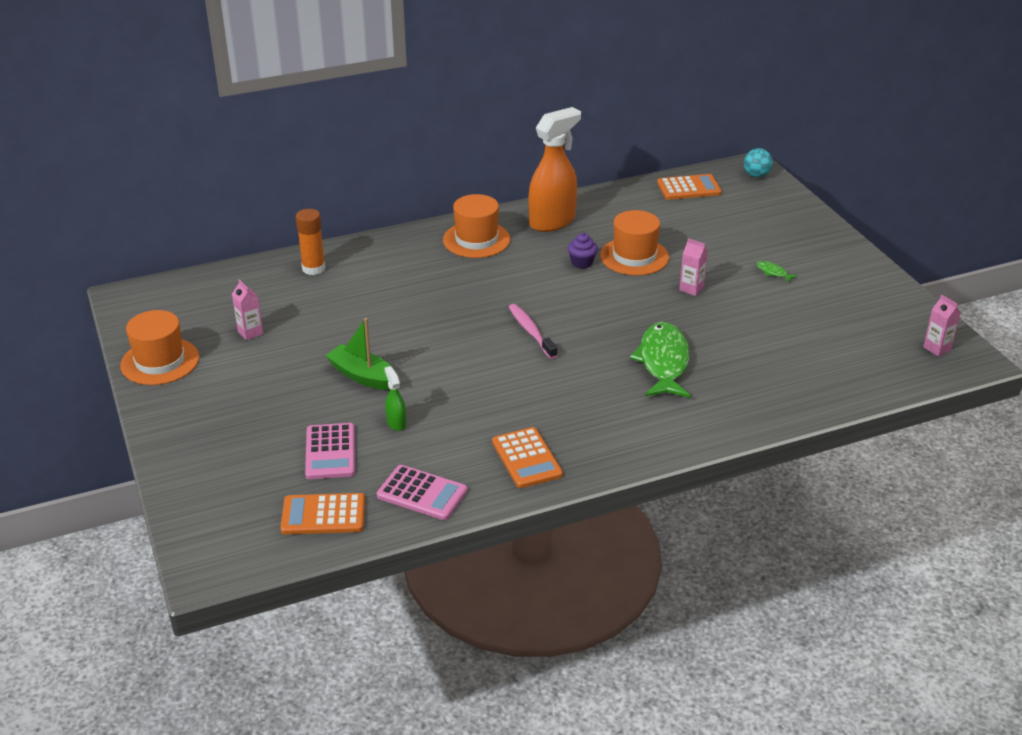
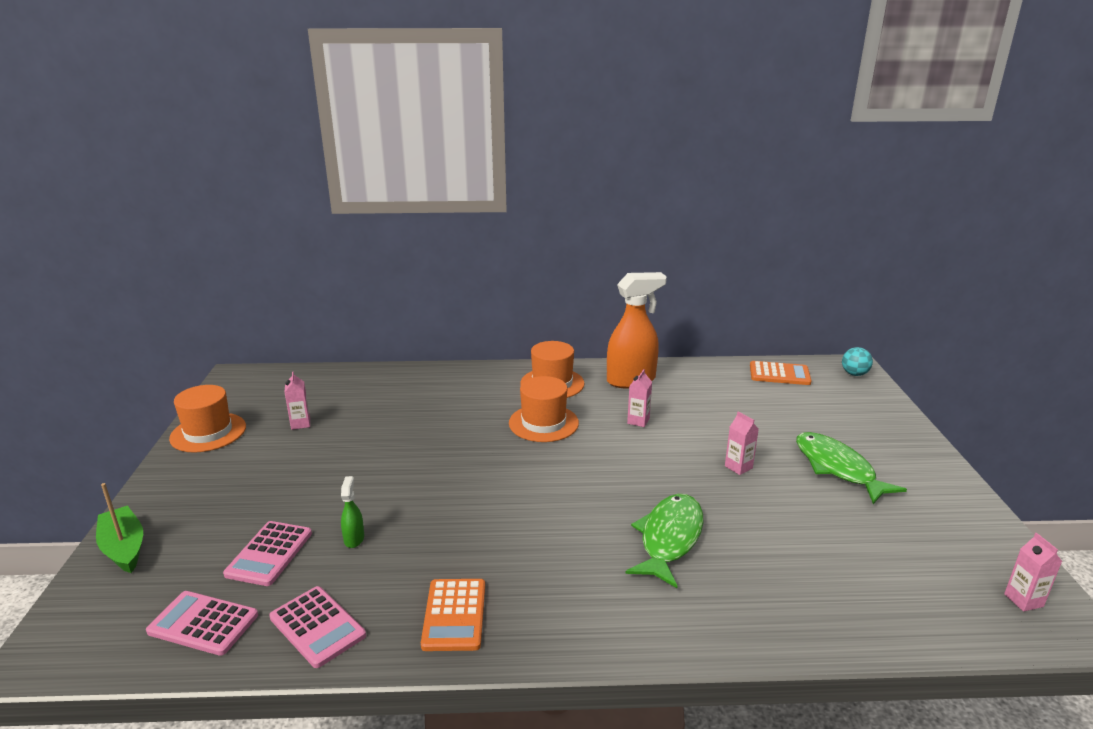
camera: 20 degrees right, 10 degrees down
orange calculator [280,493,365,534] -> pink calculator [146,591,258,656]
orange glue stick [296,209,325,275] -> none
green boat [325,318,397,390] -> green boat moved to [96,483,143,573]
pink toothbrush [509,304,558,359] -> none
purple cupcake [568,233,598,269] -> pink carton [627,369,652,427]
orange hat [600,210,669,276] -> orange hat moved to [509,376,579,442]
green fish [756,261,798,282] -> green fish [796,432,907,504], size x2.46

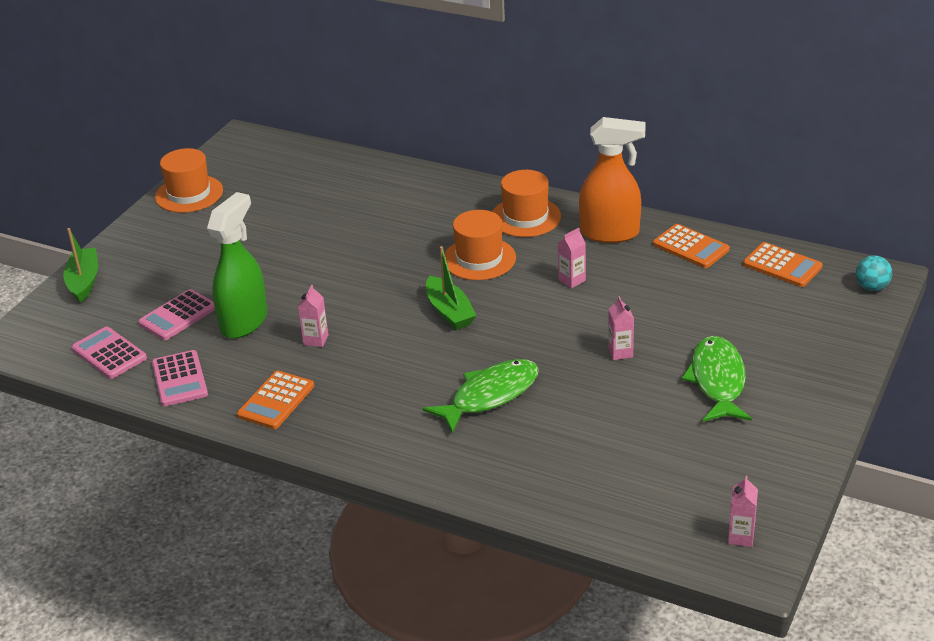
camera: 30 degrees right, 10 degrees up
pink carton [284,371,310,430] -> pink carton moved to [298,285,328,347]
green spray bottle [341,476,364,548] -> green spray bottle [207,192,268,339], size x2.34
none -> green boat [426,246,477,330]
none -> orange calculator [653,224,730,268]

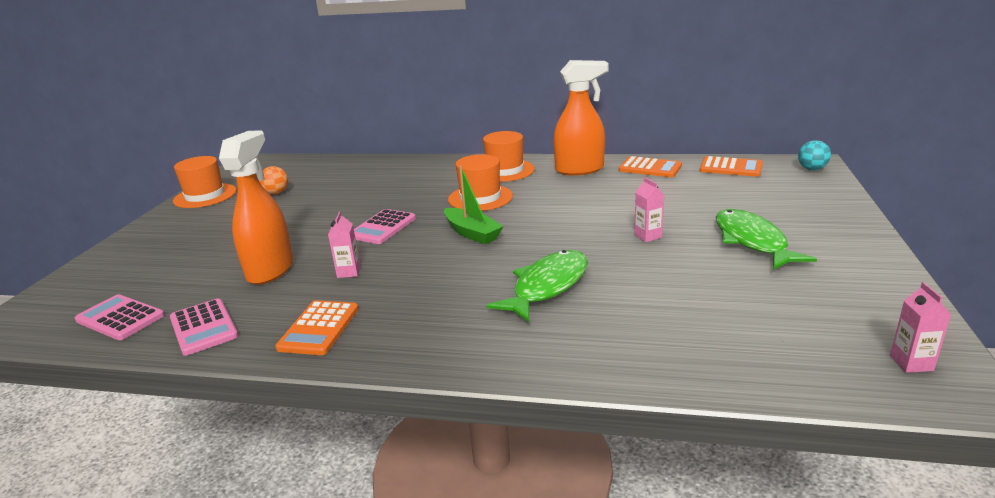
camera: 15 degrees left, 10 degrees down
green boat [63,228,98,303] -> none
pink calculator [138,289,215,340] -> pink calculator moved to [354,209,416,244]
green spray bottle [207,192,268,339] -> orange spray bottle [219,131,293,285]
pink carton [558,228,586,288] -> none
none -> orange ball [259,166,288,194]

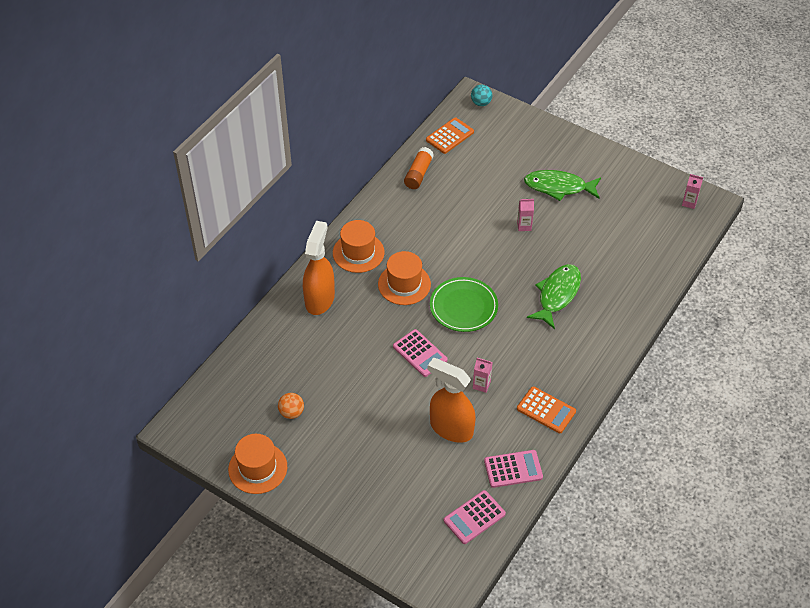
camera: 70 degrees left, 25 degrees up
green boat [444,166,504,244] -> green plate [430,277,498,332]
green fish [486,250,588,322] -> green fish turned 60 degrees clockwise [527,264,581,329]
orange spray bottle [553,60,609,176] -> orange spray bottle moved to [303,221,335,315]
orange calculator [619,156,682,177] -> orange glue stick [404,147,434,189]

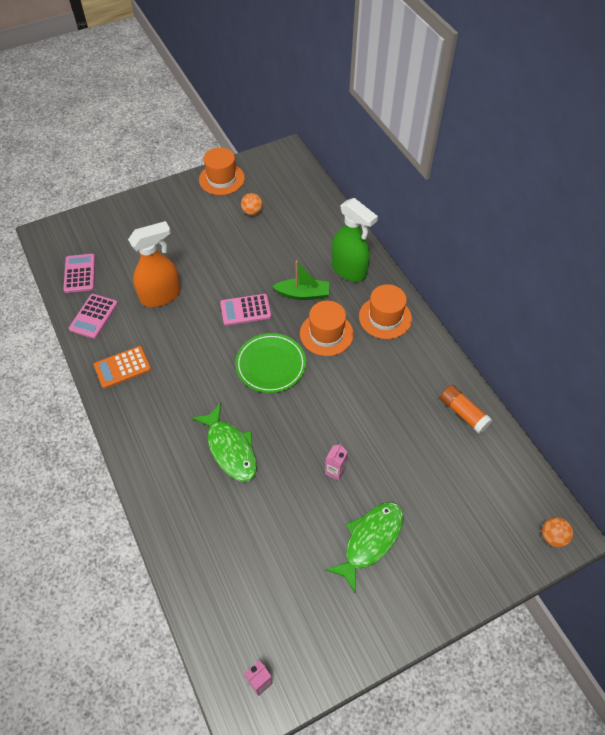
camera: 120 degrees right, 5 degrees up
orange spray bottle [303,221,335,315] -> green spray bottle [332,198,378,282]
orange calculator [426,117,474,154] -> none
turquoise ball [471,85,492,106] -> orange ball [542,517,573,547]
pink carton [473,358,493,393] -> none
none -> green boat [272,260,329,300]

